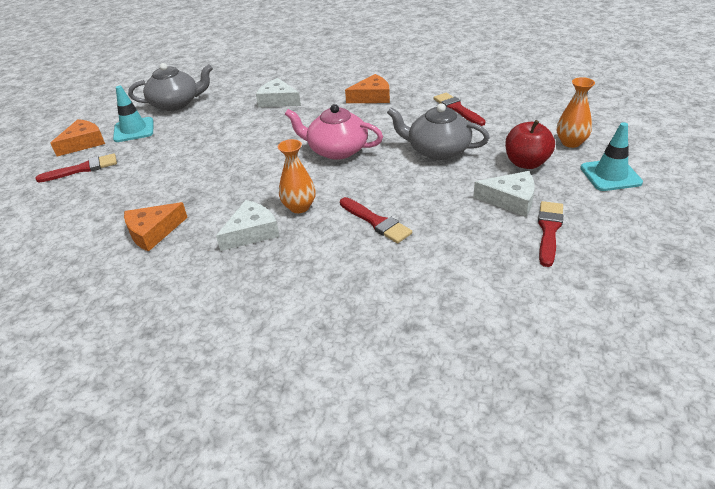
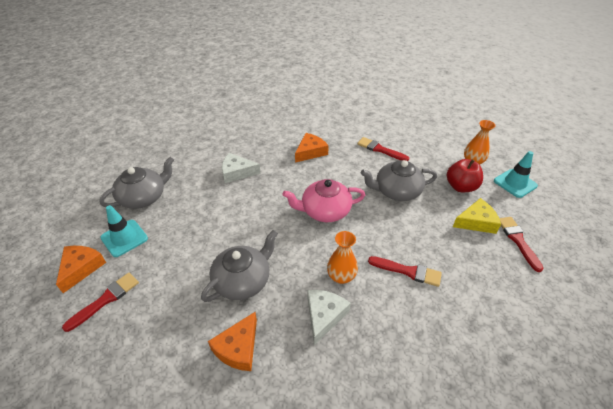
camera: 30 degrees left, 5 degrees up
white cheese [473,171,535,217] -> yellow cheese [453,198,501,234]
none -> grey teapot [201,230,278,302]

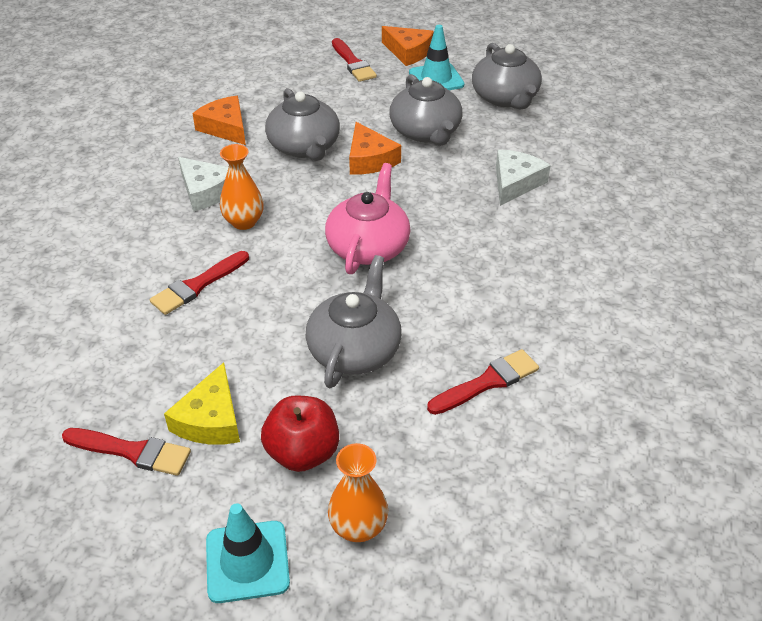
camera: 115 degrees right, 0 degrees up
orange cheese [295,133,329,163] -> orange cheese moved to [349,122,401,175]
none -> grey teapot [389,74,463,146]

